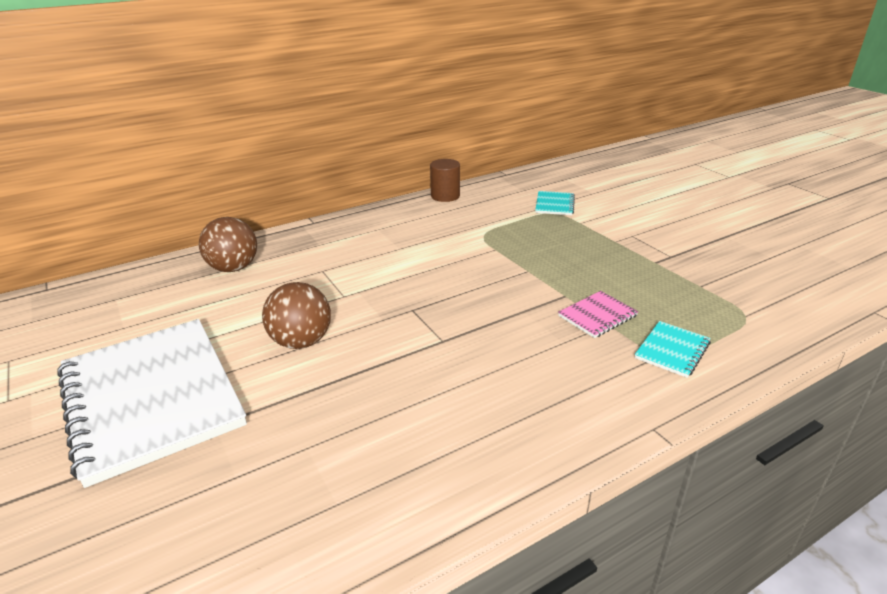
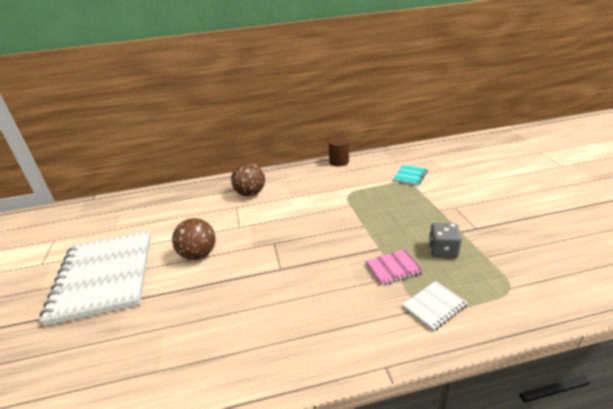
camera: 20 degrees right, 0 degrees up
brown ball [199,217,257,272] -> brown ball moved to [231,163,265,196]
turquoise notebook [635,321,711,378] -> white notebook [402,281,468,332]
none -> grey dice [429,223,462,258]

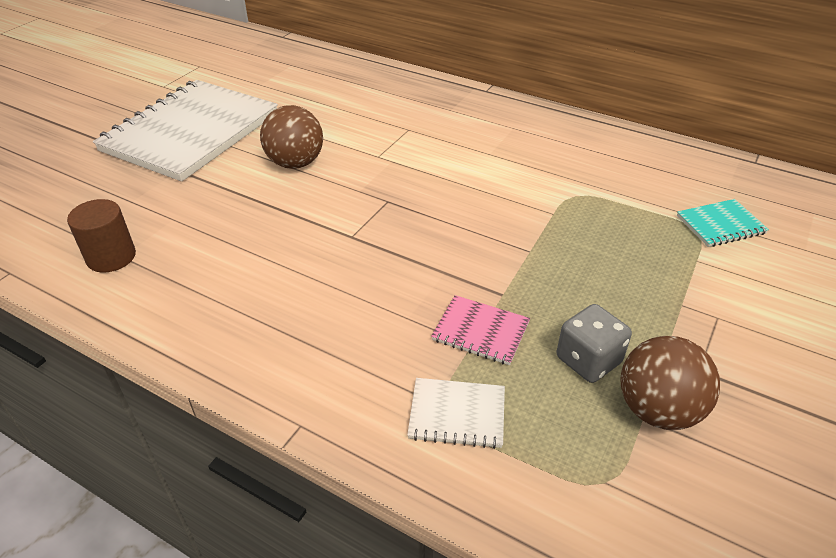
camera: 40 degrees right, 10 degrees up
brown ball [231,163,265,196] -> brown ball moved to [621,336,720,430]
brown cylinder [328,137,349,166] -> brown cylinder moved to [67,199,136,272]

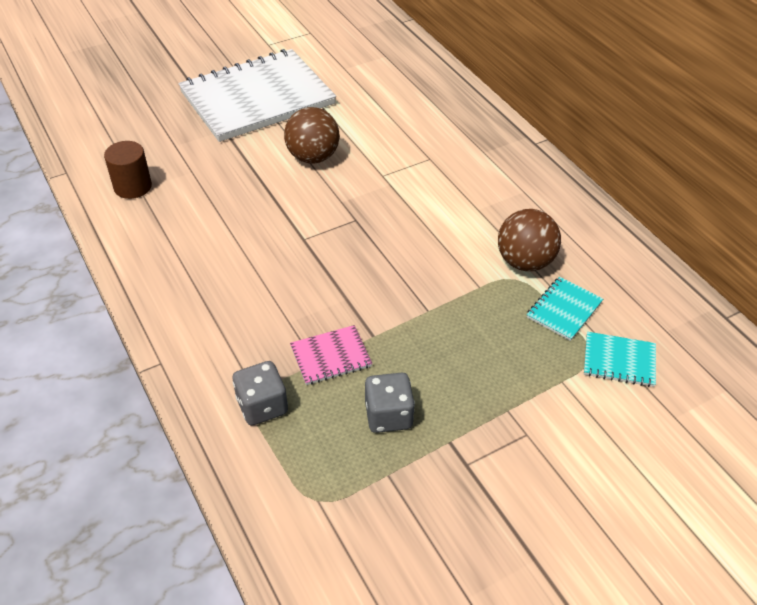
camera: 30 degrees right, 5 degrees up
white notebook [407,378,505,449] -> grey dice [233,361,288,426]
pink notebook [431,295,530,365] -> pink notebook turned 75 degrees counterclockwise [290,325,372,385]
brown ball [621,336,720,430] -> brown ball moved to [498,209,561,271]
none -> turquoise notebook [527,277,603,341]

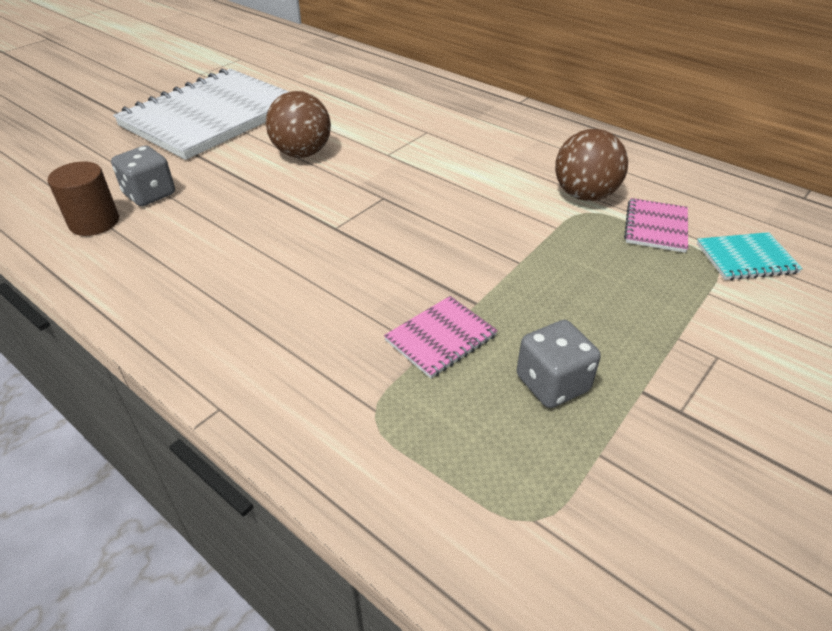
camera: 20 degrees left, 5 degrees down
grey dice [233,361,288,426] -> grey dice moved to [111,146,175,206]
turquoise notebook [527,277,603,341] -> pink notebook [624,198,688,253]

